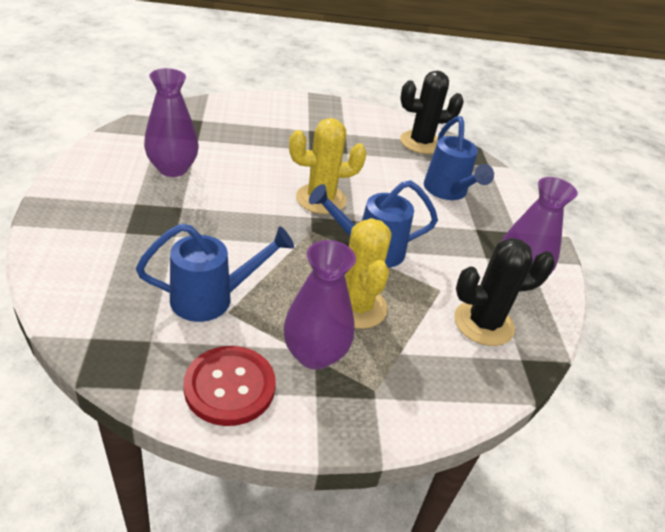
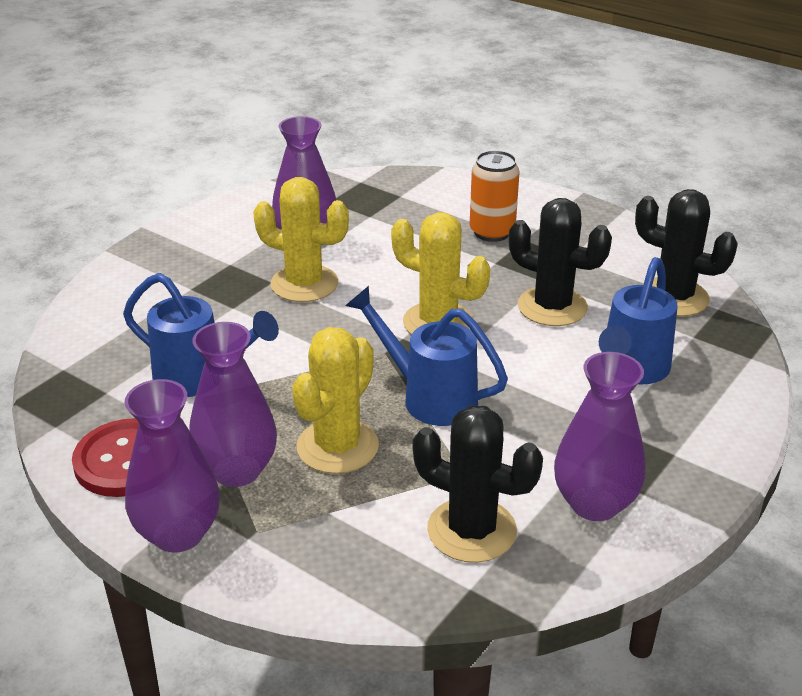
camera: 45 degrees right, 5 degrees down
none -> purple vase [125,379,220,553]
none -> yellow cactus [253,177,349,302]
none -> orange can [470,150,520,242]
none -> black cactus [509,198,612,326]

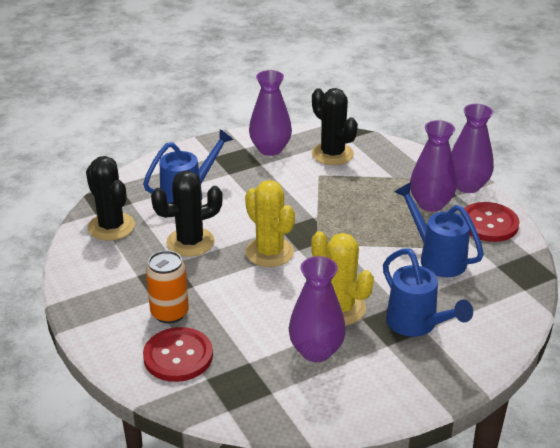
camera: 155 degrees left, 0 degrees up
yellow cactus [292,327,379,474] -> none
blue watering can [345,286,508,426] -> blue watering can moved to [383,248,473,337]
black cactus [509,198,612,326] -> black cactus turned 75 degrees counterclockwise [151,171,223,257]
none -> red button [143,327,213,382]

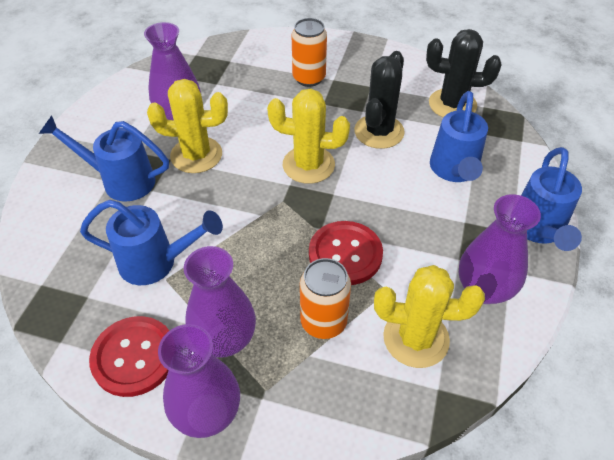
camera: 135 degrees right, 15 degrees up
red button [143,327,213,382] -> red button moved to [309,221,383,285]
black cactus [312,88,358,165] -> yellow cactus [374,265,485,368]
none -> orange can [300,258,351,339]
none -> blue watering can [521,147,582,251]

